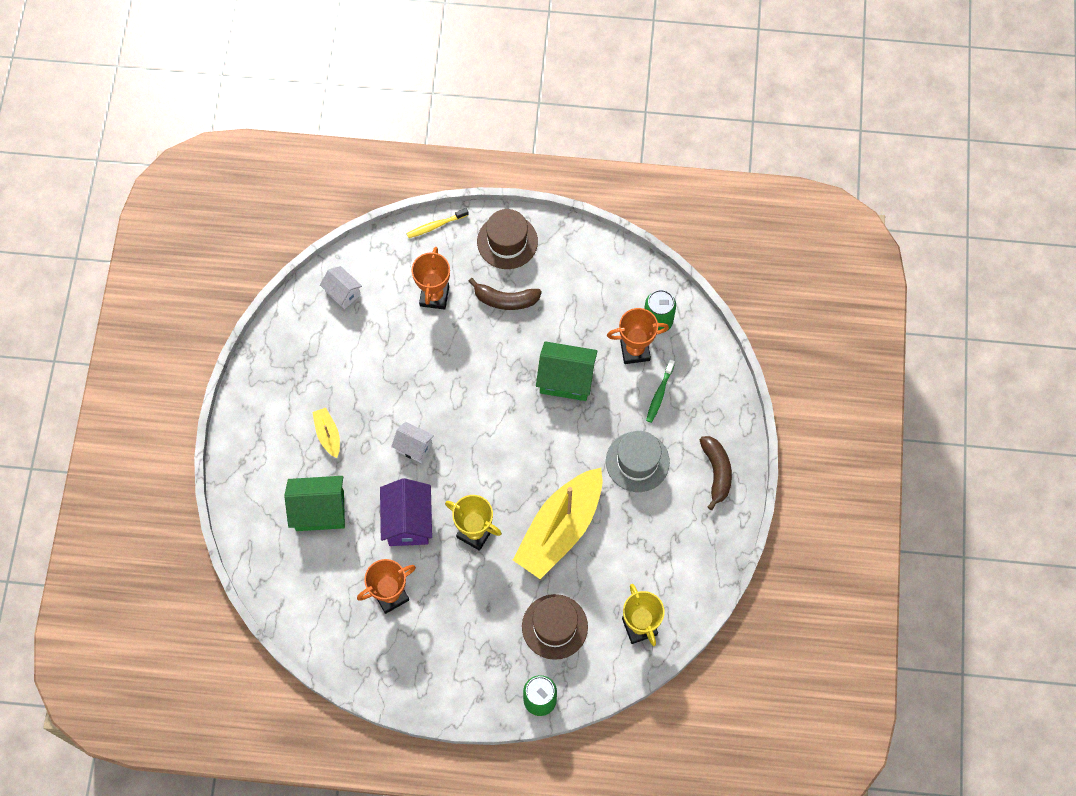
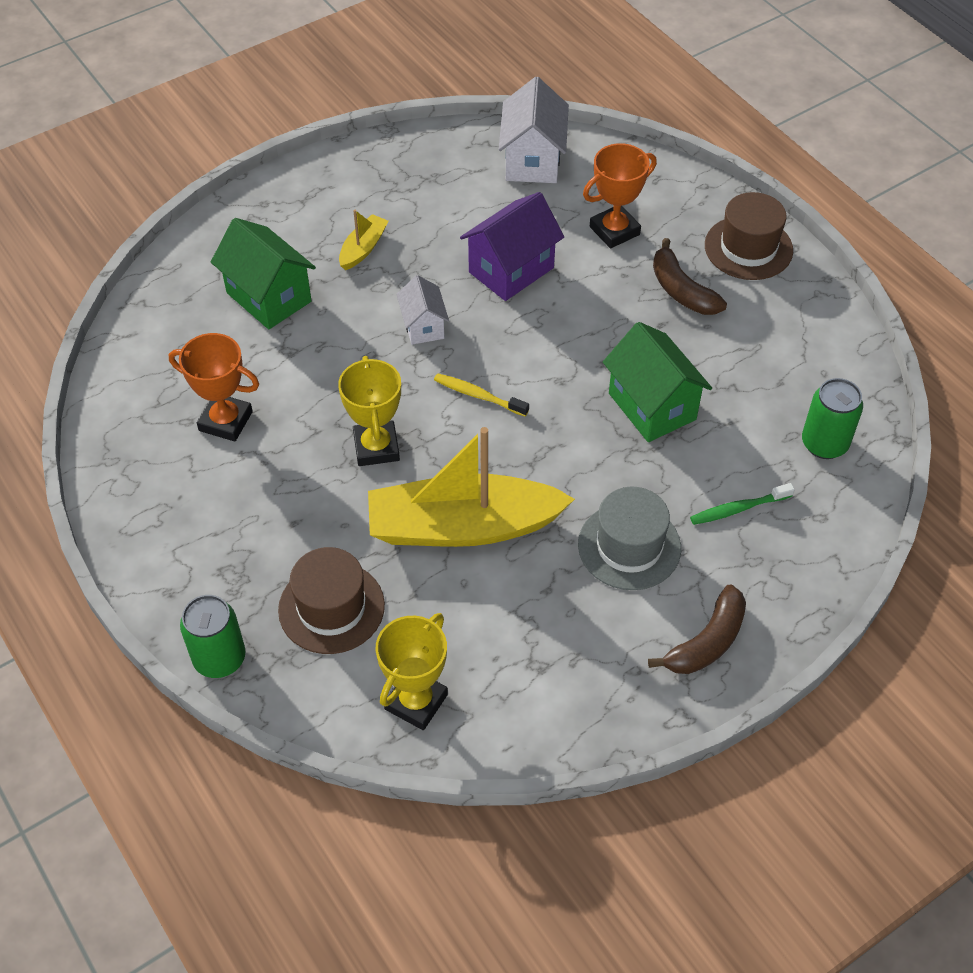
camera: 50 degrees right, 15 degrees down
white house [320,266,362,309] -> white house [499,77,569,183], size x1.66
purple house [380,478,432,546] -> purple house moved to [460,192,564,301]
yellow toothbrush [406,208,469,238] -> yellow toothbrush moved to [434,373,529,416]
orange trophy [607,308,669,364] -> none

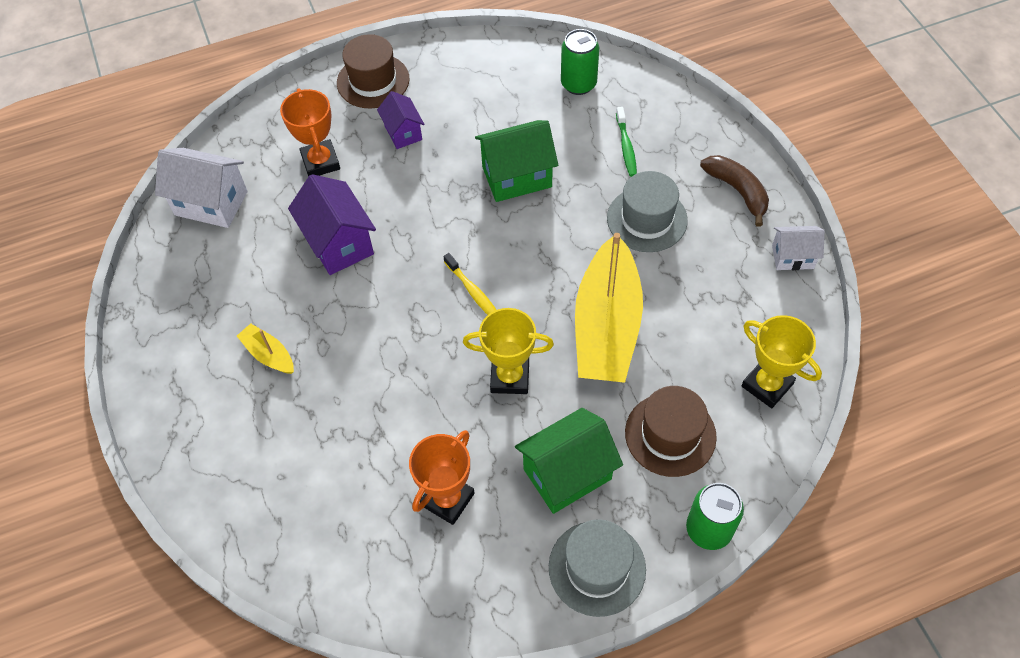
camera: 75 degrees left, 5 degrees up
green house [211,218,316,329] -> green house moved to [515,408,623,514]
white house [396,275,449,345] -> white house moved to [772,226,825,270]
yellow toothbrush [434,373,529,416] -> yellow toothbrush turned 75 degrees counterclockwise [443,253,496,315]
brown banana [653,238,727,315] -> purple house [377,91,424,149]
none -> grey hat [549,519,646,617]

